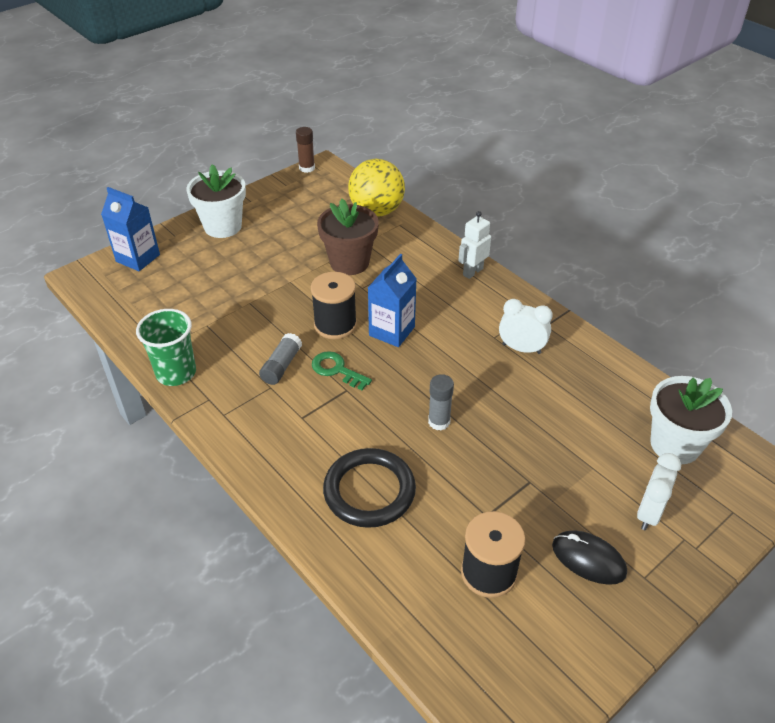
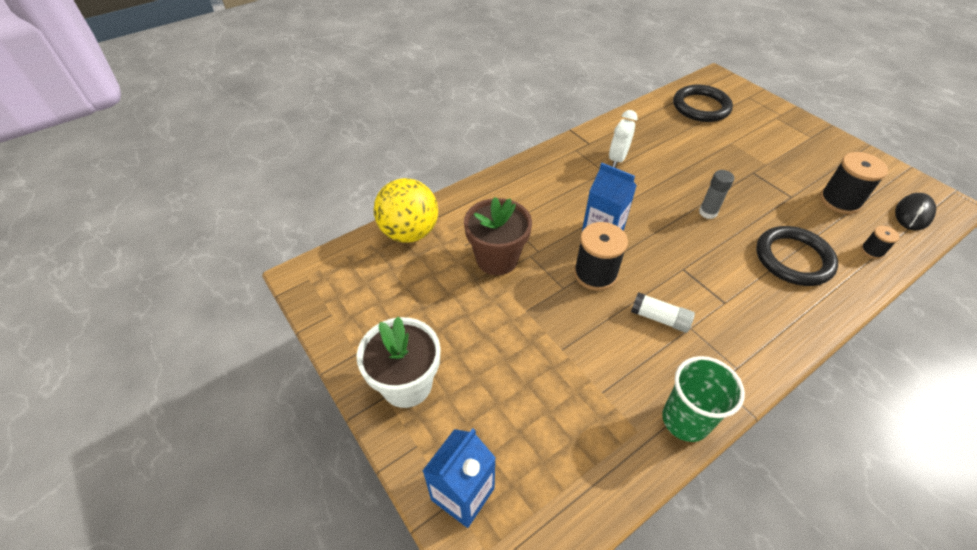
camera: 85 degrees left, 5 degrees up
grey glue stick [259,333,302,385] -> white glue stick [631,292,695,333]
brown glue stick [296,127,315,173] -> none
green key [312,351,372,390] -> none
white robot [458,211,491,279] -> none
black mouse [552,530,627,585] -> black mouse moved to [895,193,936,230]
white clock [637,453,681,530] -> none
white flower pot [650,376,732,464] -> black ring [673,85,733,122]
none -> black spool [861,226,900,259]

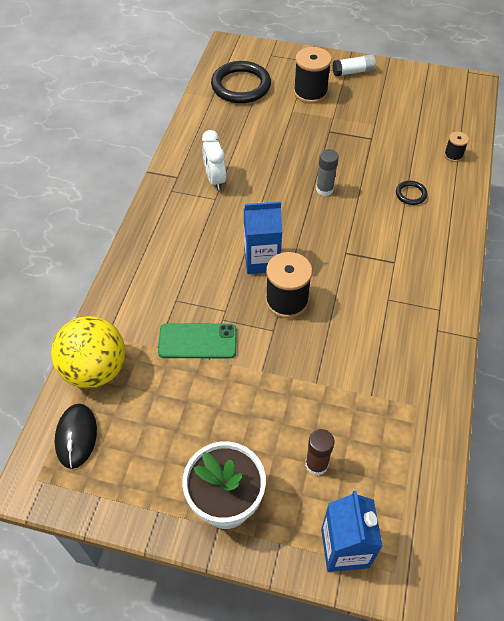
camera: 40 degrees left, 5 degrees up
brown flower pot [464,197,532,275] -> green phone [158,323,237,358]
white glue stick [631,292,695,333] -> white glue stick moved to [332,54,376,77]
green cup [662,356,745,442] -> none
black ring [756,226,838,286] -> black ring [396,181,427,205], size x0.46
black spool [820,152,888,214] -> black spool moved to [294,47,331,104]
black mouse [895,193,936,230] -> black mouse moved to [55,404,97,469]
none -> brown glue stick [305,429,334,476]

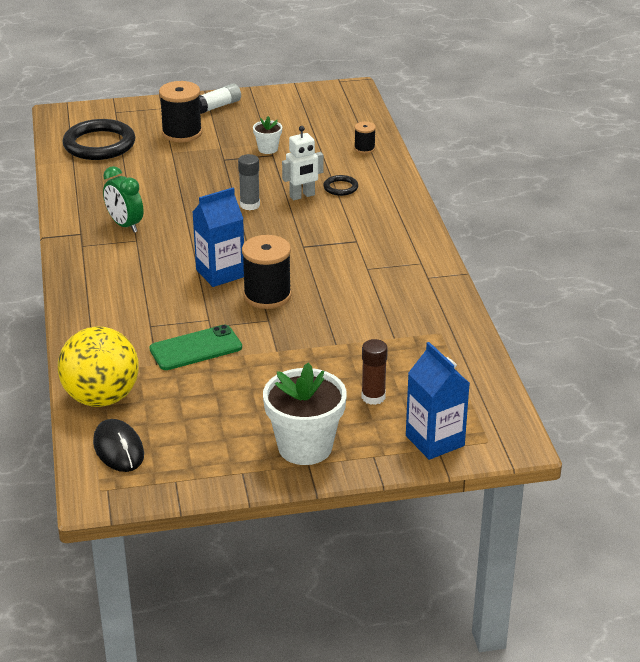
camera: 25 degrees left, 20 degrees down
white clock [202,130,226,190] -> green clock [103,166,144,232]
none -> white flower pot [253,116,282,154]
none -> white robot [282,126,323,200]

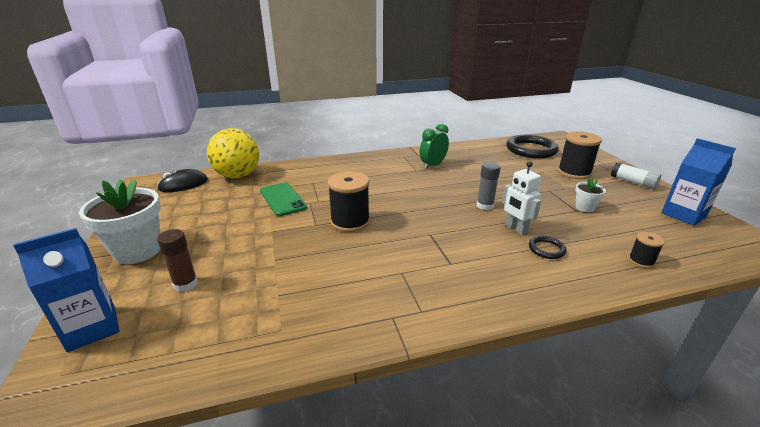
camera: 85 degrees right, 5 degrees down
blue carton [193,188,244,287] -> blue carton moved to [661,138,736,226]

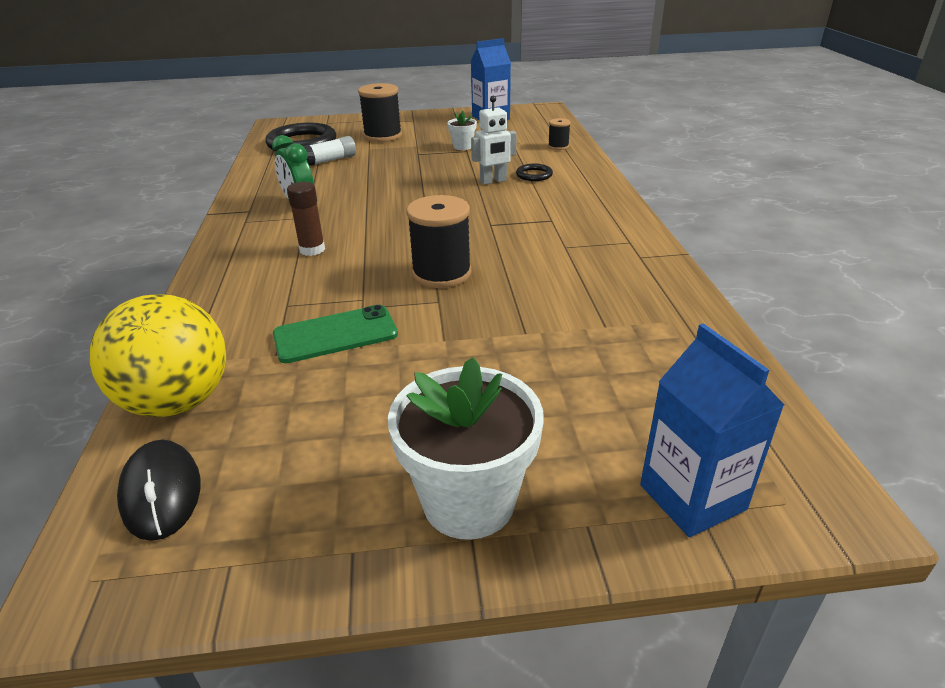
camera: 80 degrees left, 5 degrees up
brown glue stick [157,229,198,292] -> brown glue stick moved to [287,182,325,256]
grey glue stick [476,162,500,210] -> none
white glue stick [611,162,661,189] -> white glue stick moved to [303,136,356,166]

